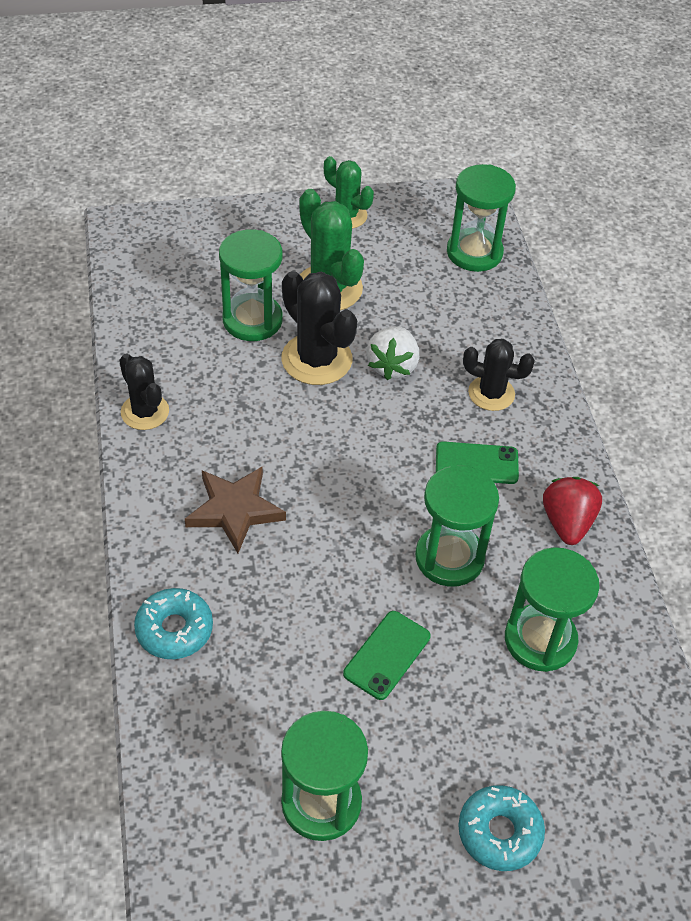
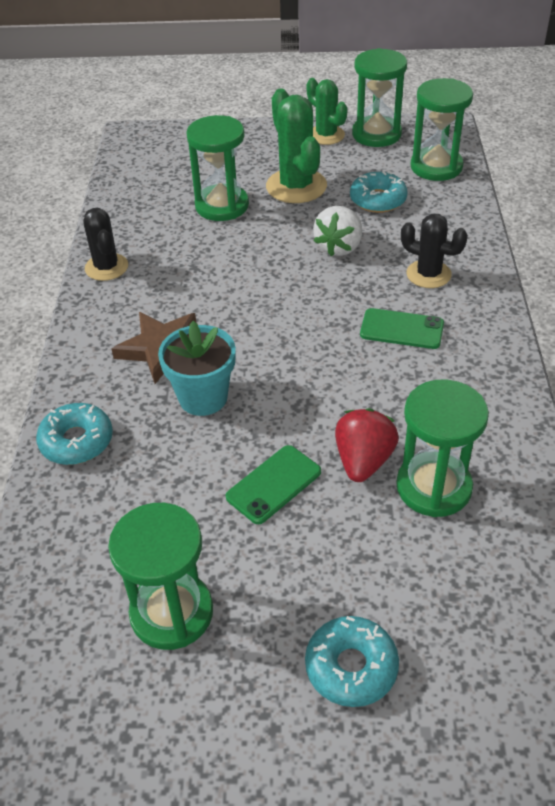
camera: 15 degrees right, 5 degrees down
black cactus [281,271,357,385] -> none
green hourglass [415,465,499,587] -> green hourglass moved to [352,48,407,147]
red strawberry [543,477,602,545] -> red strawberry moved to [335,408,399,482]
none -> turquoise flower pot [158,321,236,416]
none -> turquoise donut [350,171,408,213]

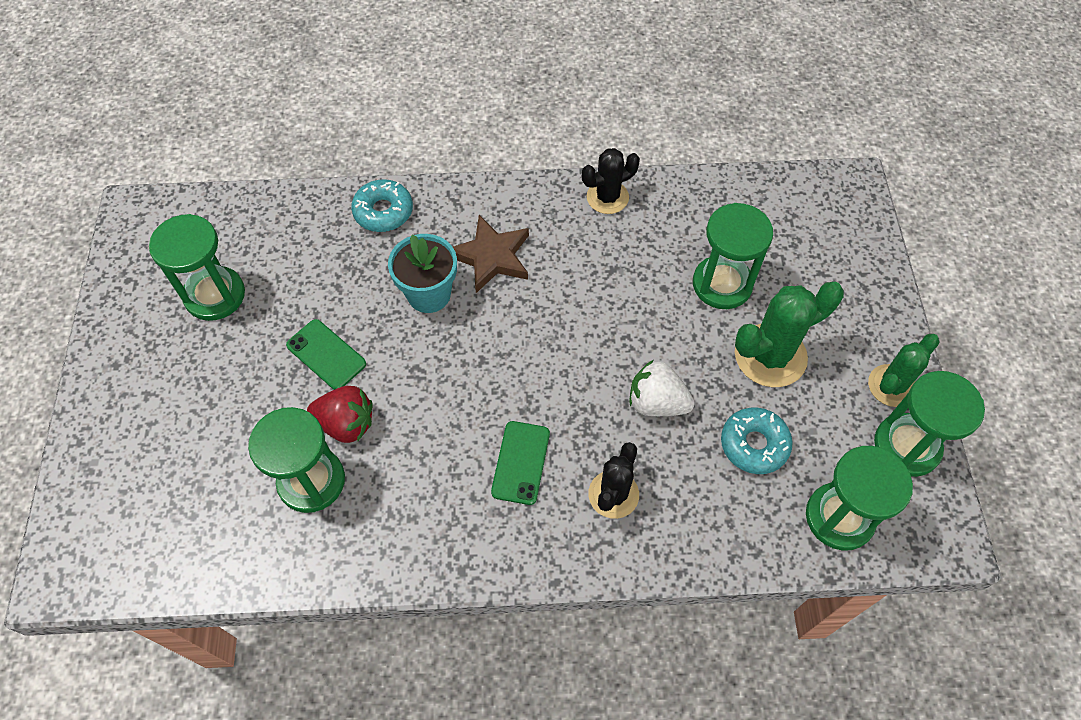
camera: 85 degrees right, 15 degrees up
turquoise donut [305,616,399,707] -> none

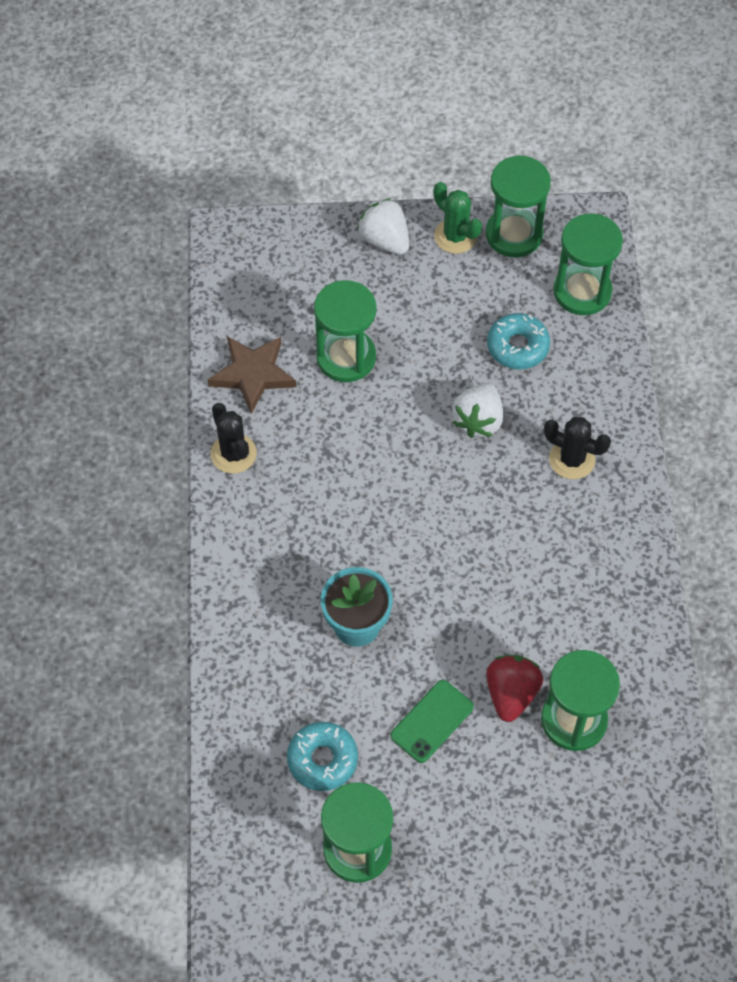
camera: 90 degrees left, 0 degrees up
turquoise donut [351,179,413,232] -> turquoise donut moved to [287,722,358,791]
brown star [453,215,529,293] -> brown star moved to [208,336,296,414]
green phone [491,421,550,505] -> none
green cactus [735,282,844,387] -> none
none -> white strawberry [357,198,409,255]

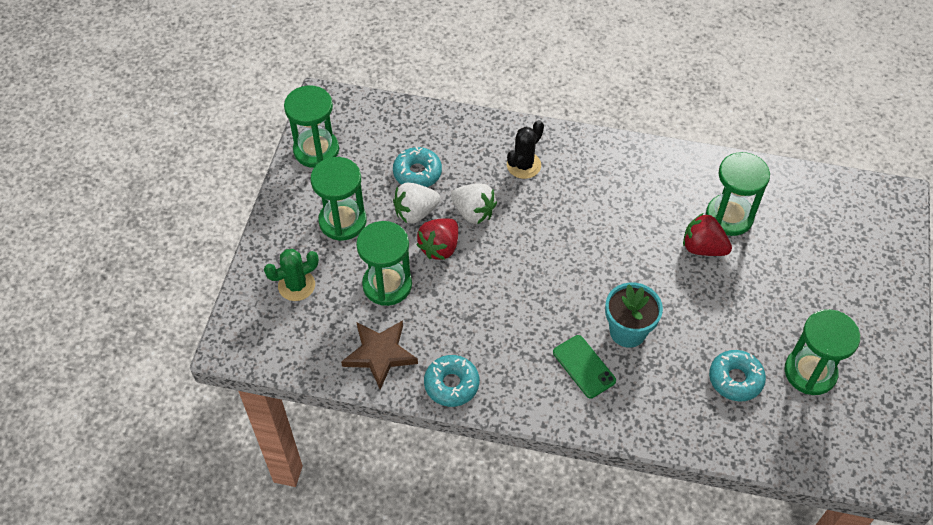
camera: 75 degrees left, 5 degrees down
black cactus [211,403,257,474] -> turquoise donut [424,355,479,407]
white strawberry [357,198,409,255] -> white strawberry moved to [393,183,440,224]
green phone [390,680,474,763] -> green phone moved to [553,335,616,398]
green cactus [434,182,482,254] -> green cactus moved to [264,249,319,301]
green hourglass [553,214,623,315] -> green hourglass moved to [310,157,367,241]
none -> red strawberry [416,218,458,260]

